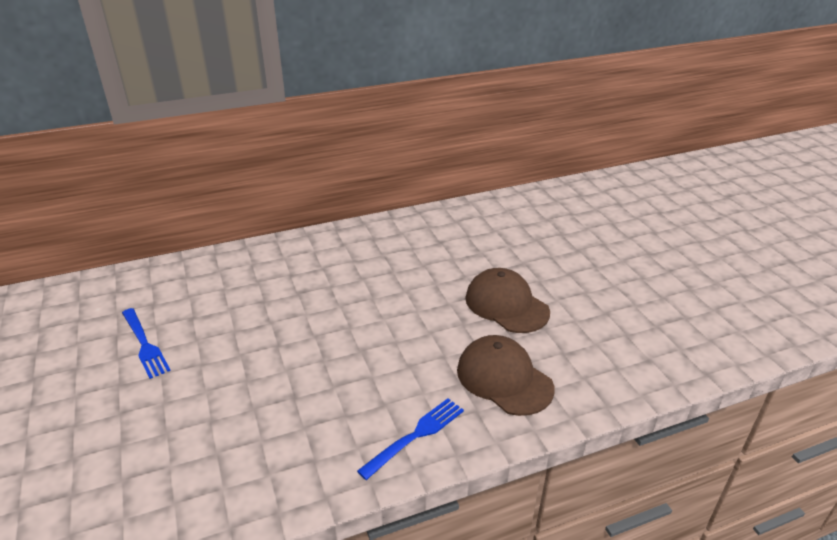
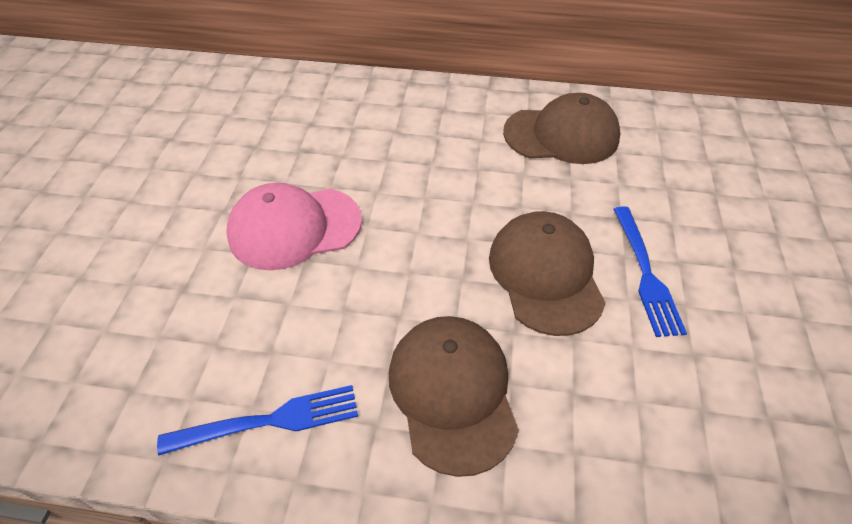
camera: 30 degrees right, 15 degrees up
blue fork [122,308,171,379] -> blue fork moved to [614,206,687,337]
none -> pink cap [226,183,362,270]
none -> brown cap [503,93,620,164]

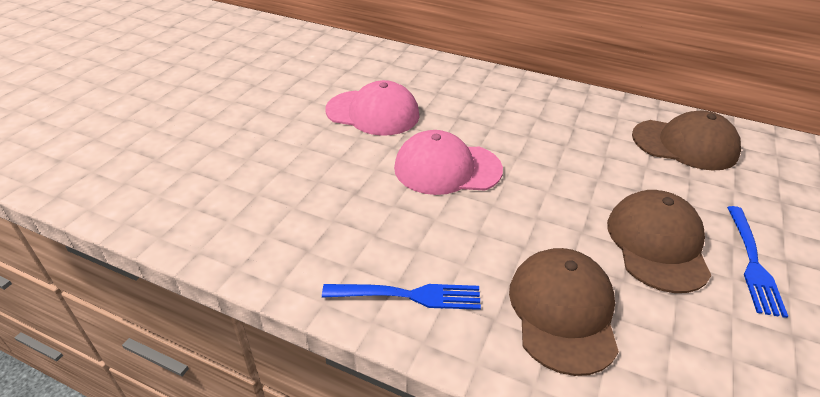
camera: 15 degrees right, 10 degrees down
none -> pink cap [326,80,420,136]

